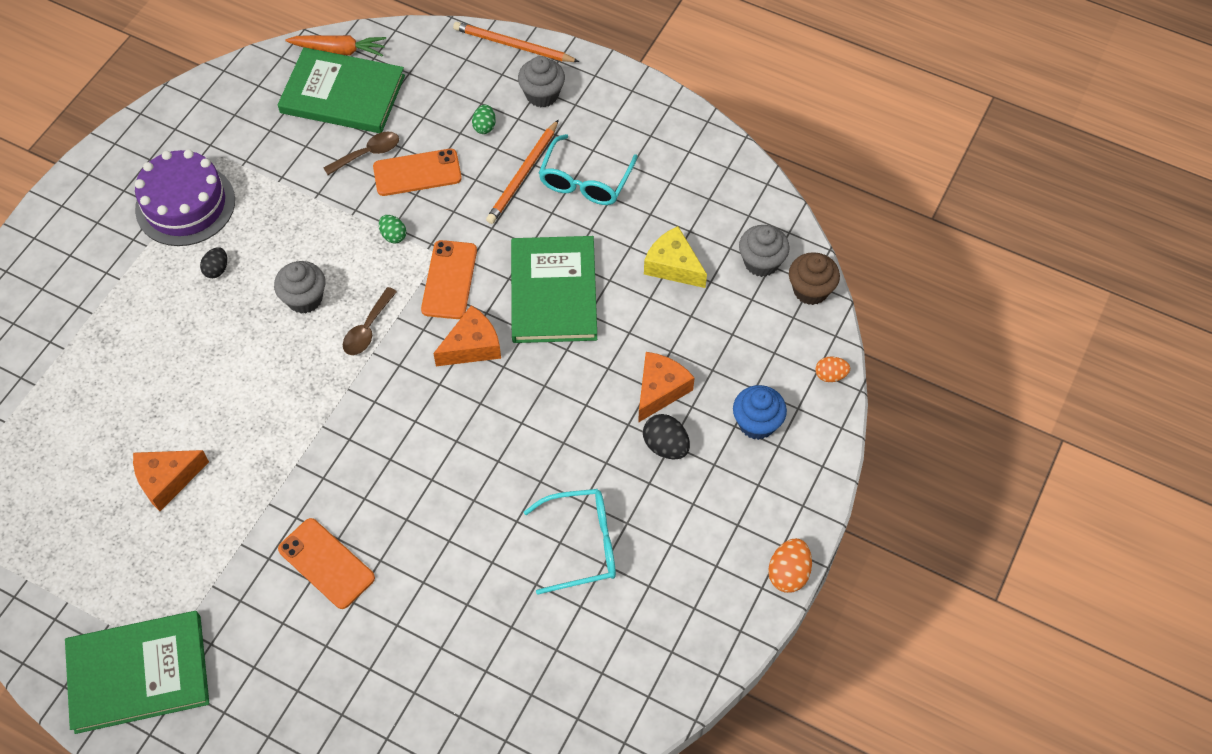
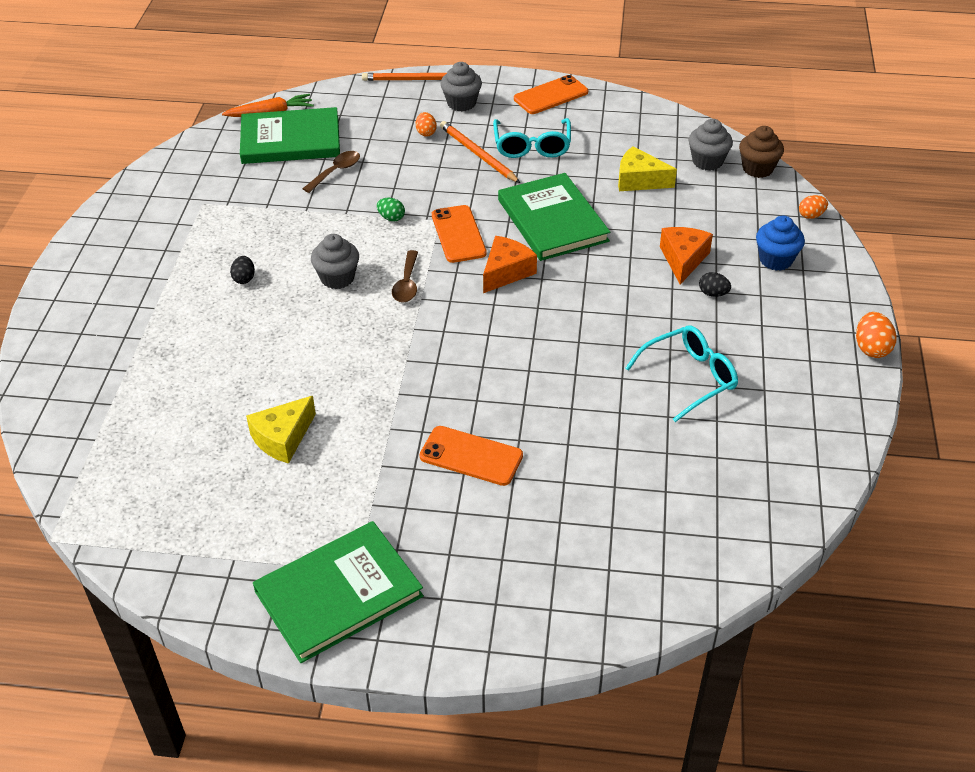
camera: 20 degrees left, 15 degrees down
orange cheese [133,450,209,511] -> yellow cheese [246,396,316,463]
purple cake [135,149,235,246] -> none
orange phone [373,149,462,196] -> orange phone moved to [514,75,588,114]
green egg [472,105,496,134] -> orange egg [416,112,437,137]
orange pencil [486,119,559,224] -> orange pencil turned 135 degrees clockwise [440,121,520,183]
black egg [643,414,690,460] -> black egg [699,272,731,297], size x0.66

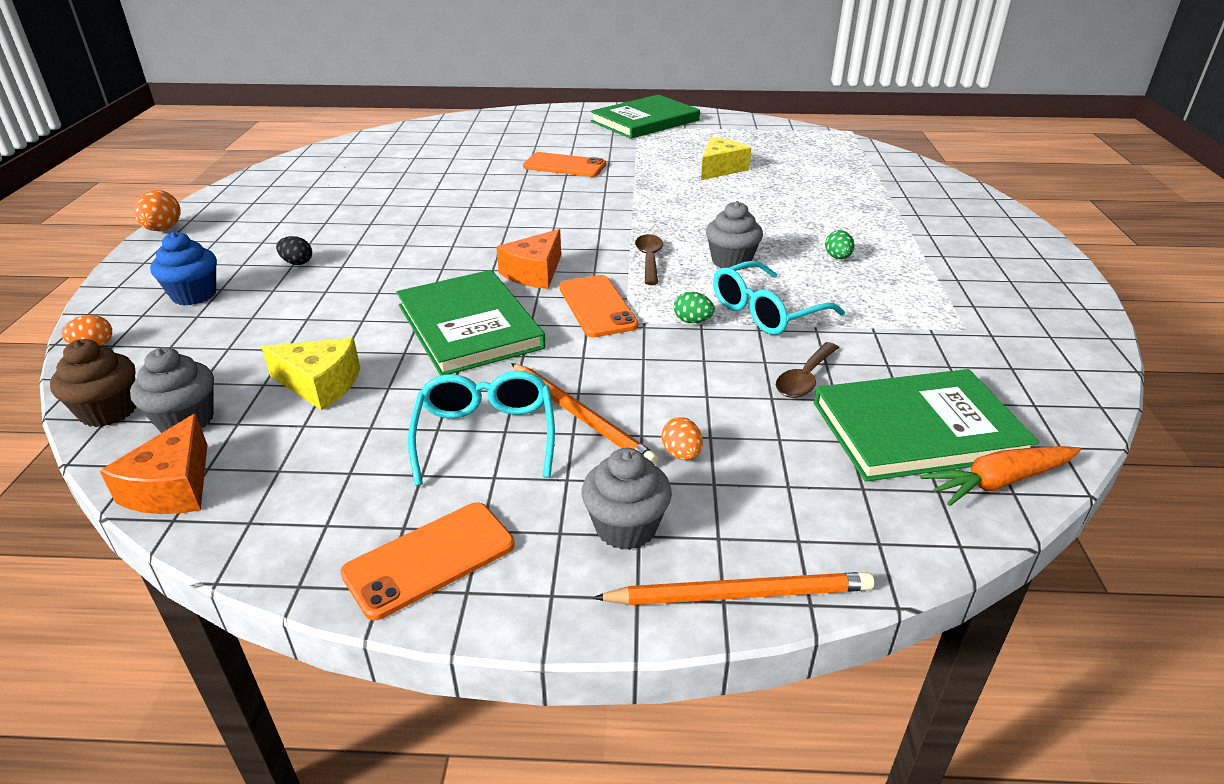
camera: 175 degrees right, 10 degrees down
black egg [230,256,255,284] -> green egg [825,230,855,259]
turquoise glasses [625,325,738,422] -> turquoise glasses moved to [713,261,845,335]
orange cheese [660,227,713,285] -> orange cheese moved to [100,414,207,514]

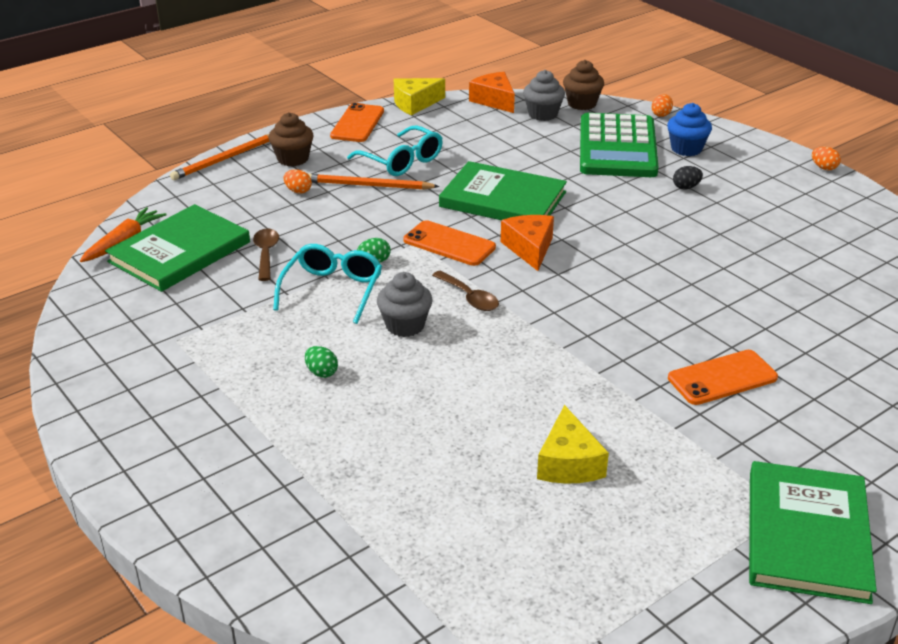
camera: 140 degrees right, 0 degrees up
orange egg [134,190,181,231] -> orange egg [812,146,841,170], size x0.66
yellow cheese [262,338,360,410] -> yellow cheese moved to [394,78,445,115]
grey cupcake [581,448,672,550] -> brown cupcake [269,112,314,166]
none -> green calculator [580,113,658,177]

